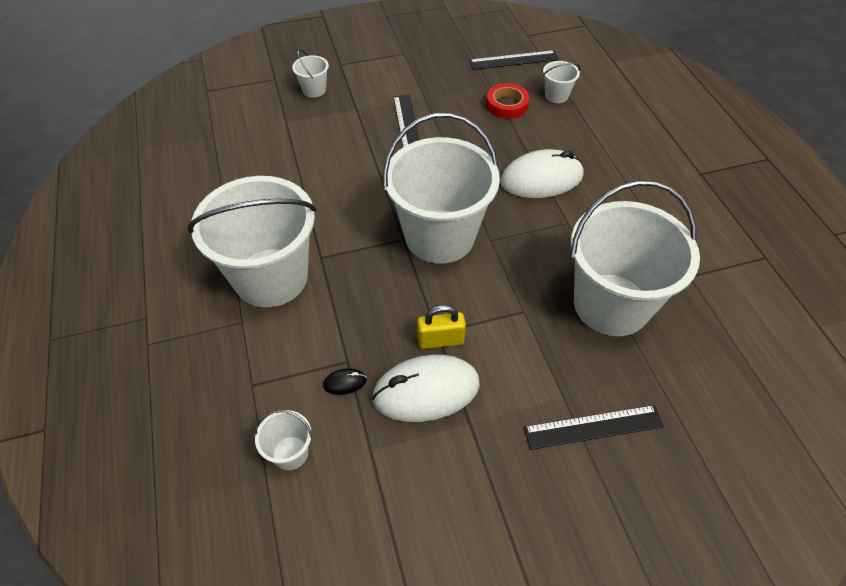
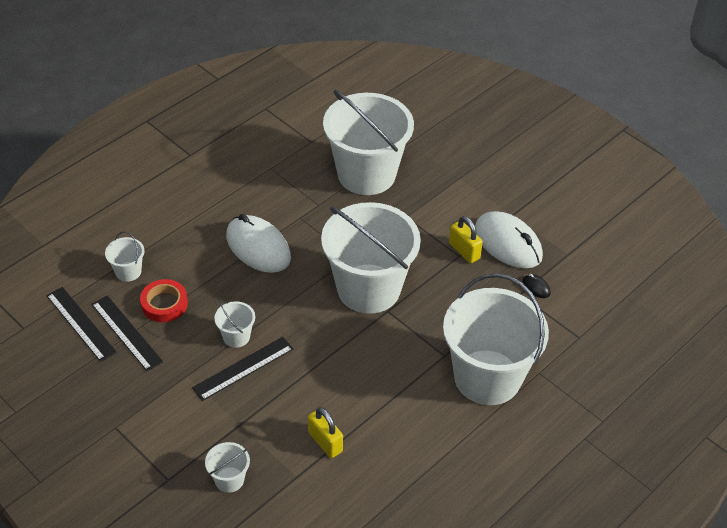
camera: 120 degrees left, 5 degrees down
white bucket [255,410,312,470] -> white bucket moved to [214,301,255,348]
black ruler [524,405,664,450] -> black ruler moved to [92,295,163,371]
none -> yellow padlock [308,407,343,458]

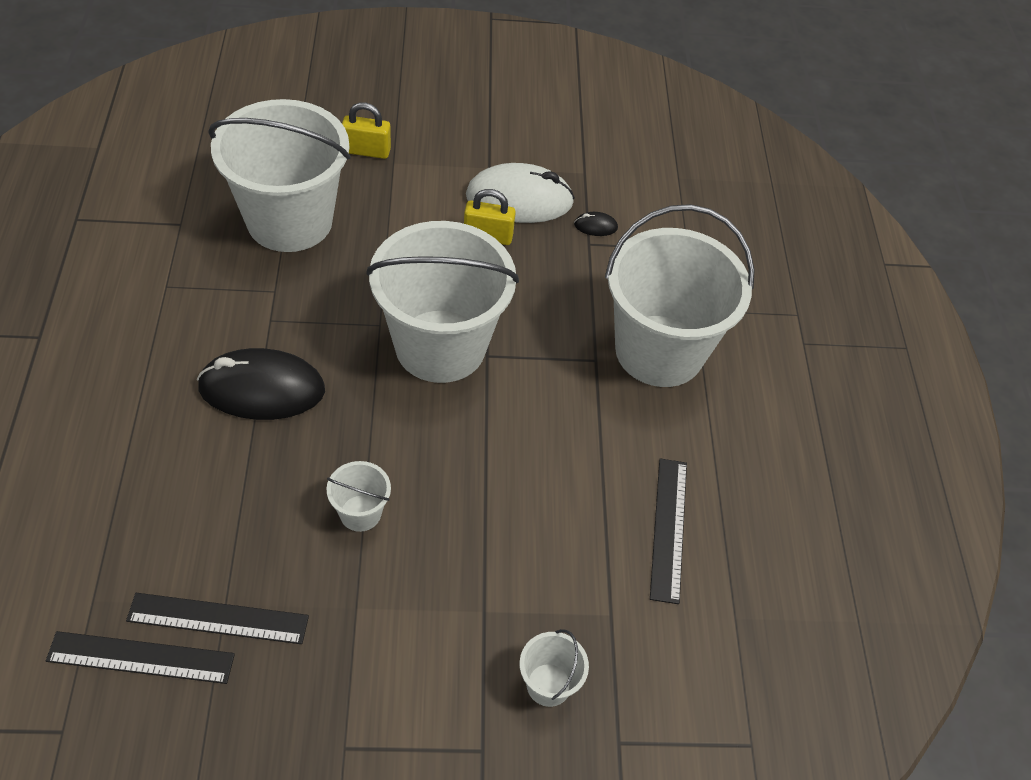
camera: 50 degrees left, 5 degrees up
white bucket [105,231,145,282] -> none
red tape [140,279,188,322] -> none
black ruler [192,337,293,401] -> black ruler moved to [650,458,687,604]
white mouse [226,214,291,273] -> black mouse [197,348,325,420]
yellow padlock [308,407,343,458] -> yellow padlock moved to [342,102,391,159]

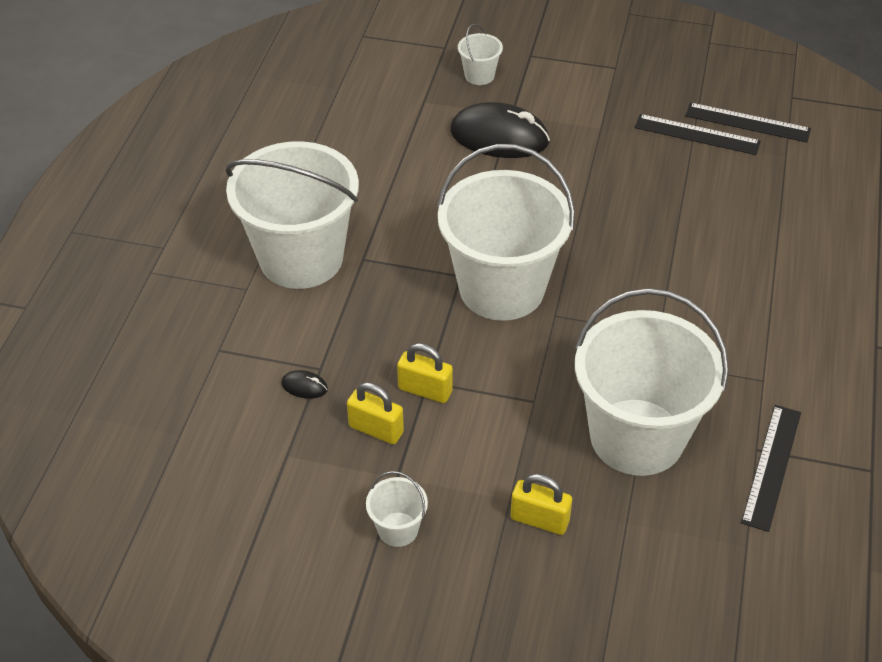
camera: 160 degrees left, 5 degrees down
black mouse [197,348,325,420] -> black mouse moved to [450,102,550,158]
white bucket [326,461,391,532] -> white bucket moved to [366,471,428,547]
white mouse [466,163,575,223] -> yellow padlock [347,382,404,444]
black ruler [650,458,687,604] -> black ruler moved to [741,405,801,532]

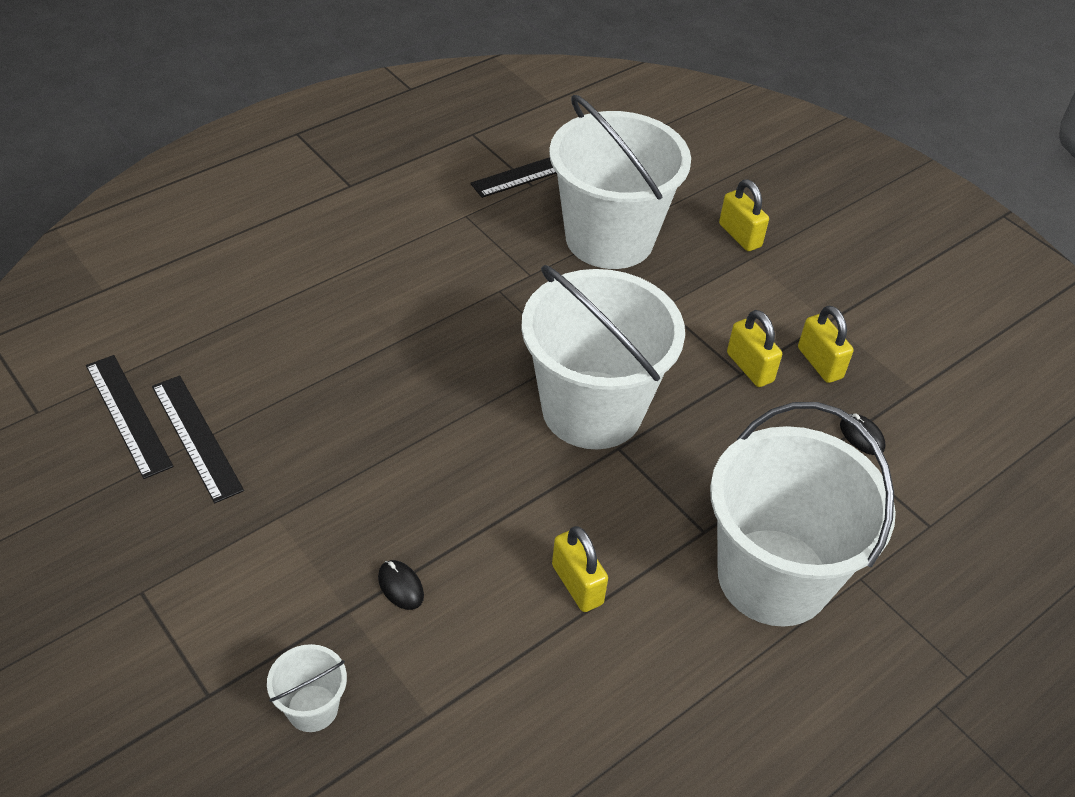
camera: 145 degrees left, 0 degrees up
white bucket [366,471,428,547] -> none
black mouse [450,102,550,158] -> black mouse [378,560,424,610], size x0.40
none -> yellow padlock [552,526,608,612]

